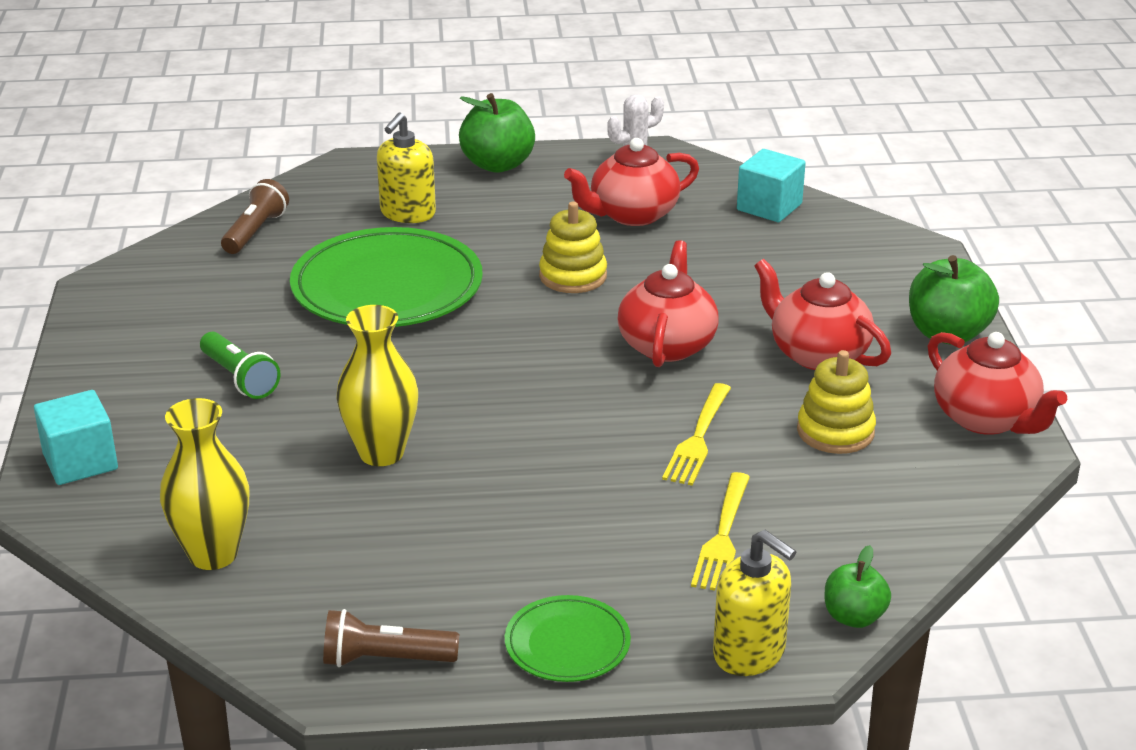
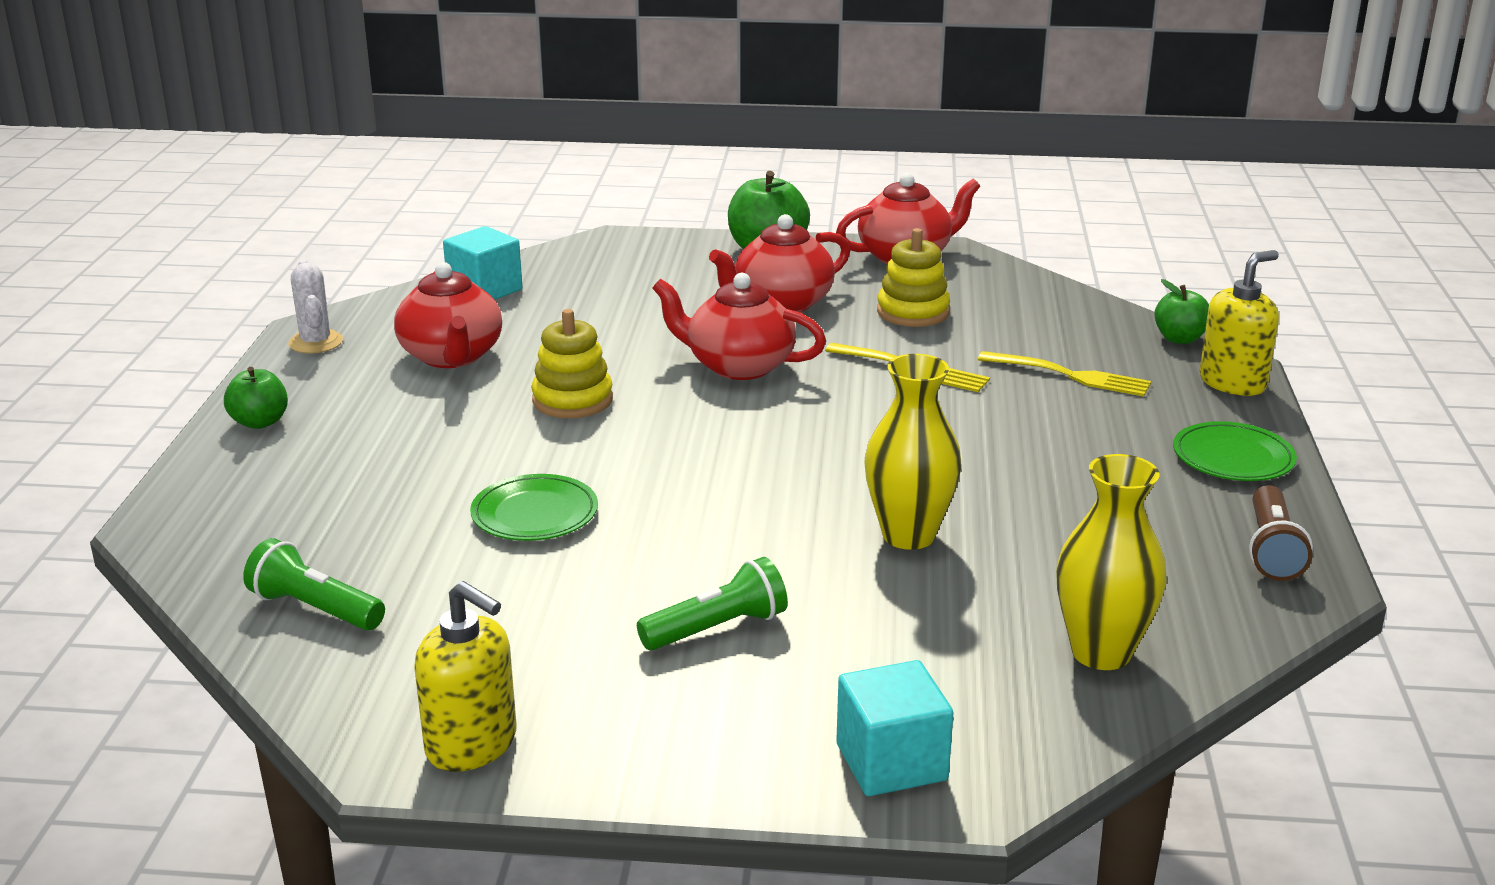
camera: 80 degrees left, 5 degrees down
brown flashlight [221,179,289,254] -> green flashlight [243,538,385,630]
green plate [290,227,483,327] -> green plate [470,474,598,541], size x0.50
yellow soap dispenser [377,112,436,223] -> yellow soap dispenser moved to [414,581,517,772]
green apple [459,93,535,173] -> green apple [224,367,288,429], size x0.60

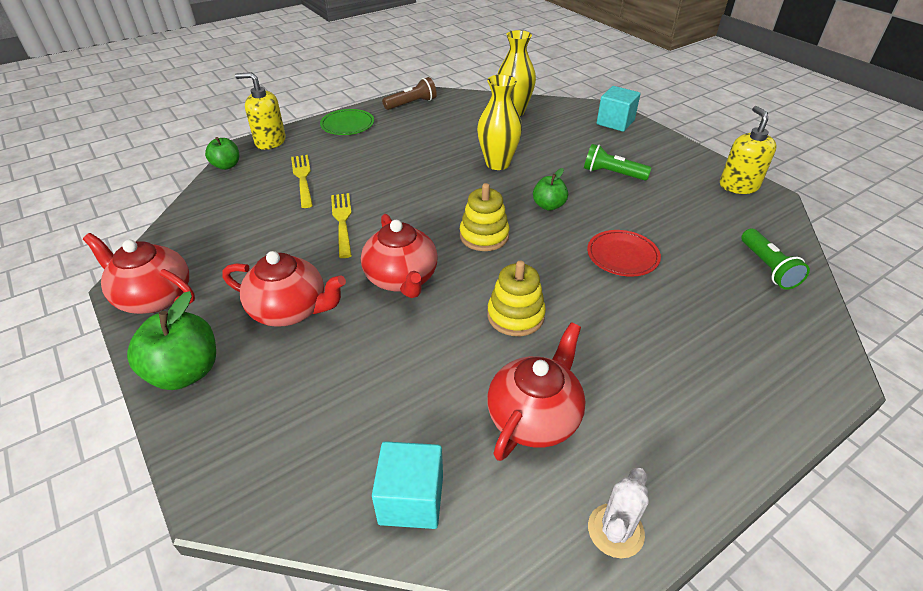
camera: 130 degrees left, 15 degrees up
green apple [224,367,288,429] -> green apple moved to [533,168,568,211]
green plate [470,474,598,541] -> red plate [587,230,661,277]
yellow stacking toy [877,228,950,327] -> yellow stacking toy moved to [460,183,509,251]

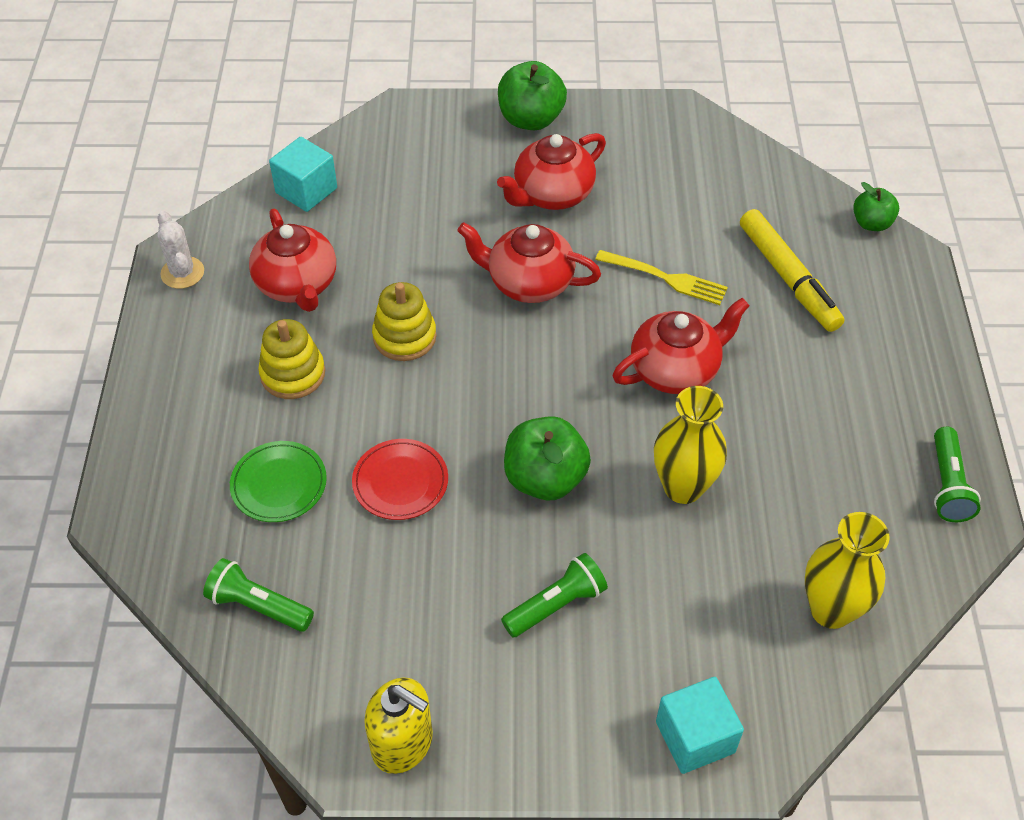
camera: 125 degrees right, 10 degrees up
red teapot [83,233,195,314] -> red teapot moved to [613,298,750,394]
yellow soap dispenser [235,72,286,150] -> none
yellow fork [291,155,313,208] -> yellow marker [740,209,844,332]
green plate [320,109,374,135] -> green plate moved to [230,441,327,522]
brown flashlight [382,77,437,110] -> green flashlight [934,427,981,522]
yellow stacking toy [460,183,509,251] -> yellow stacking toy moved to [258,319,325,399]
green apple [533,168,568,211] -> green apple [504,416,591,500], size x1.66

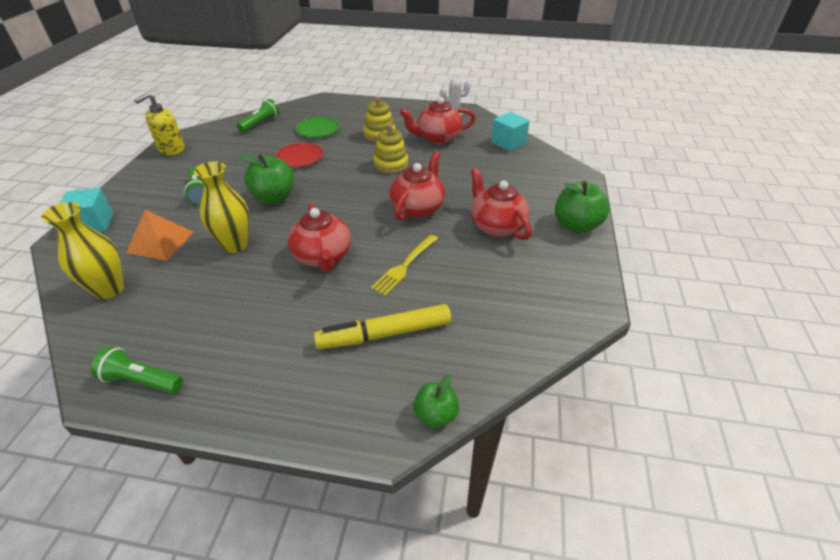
camera: 100 degrees right, 10 degrees down
none -> orange pyramid [126,210,193,261]

